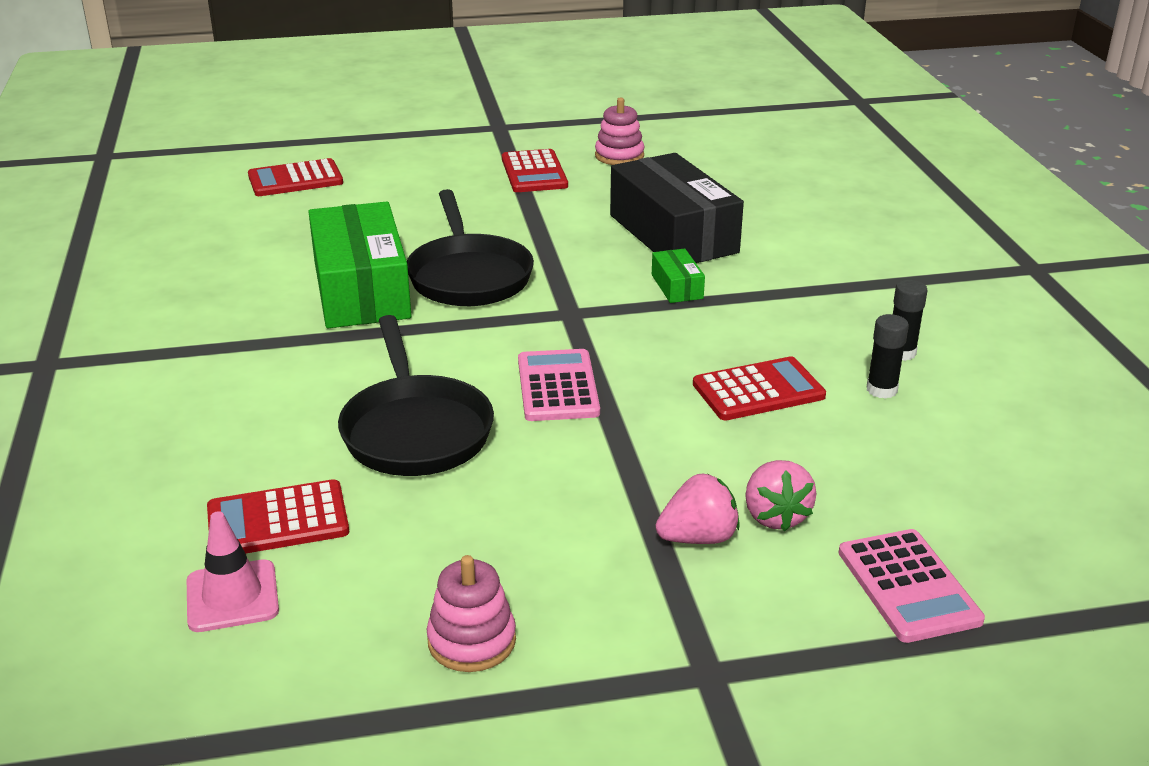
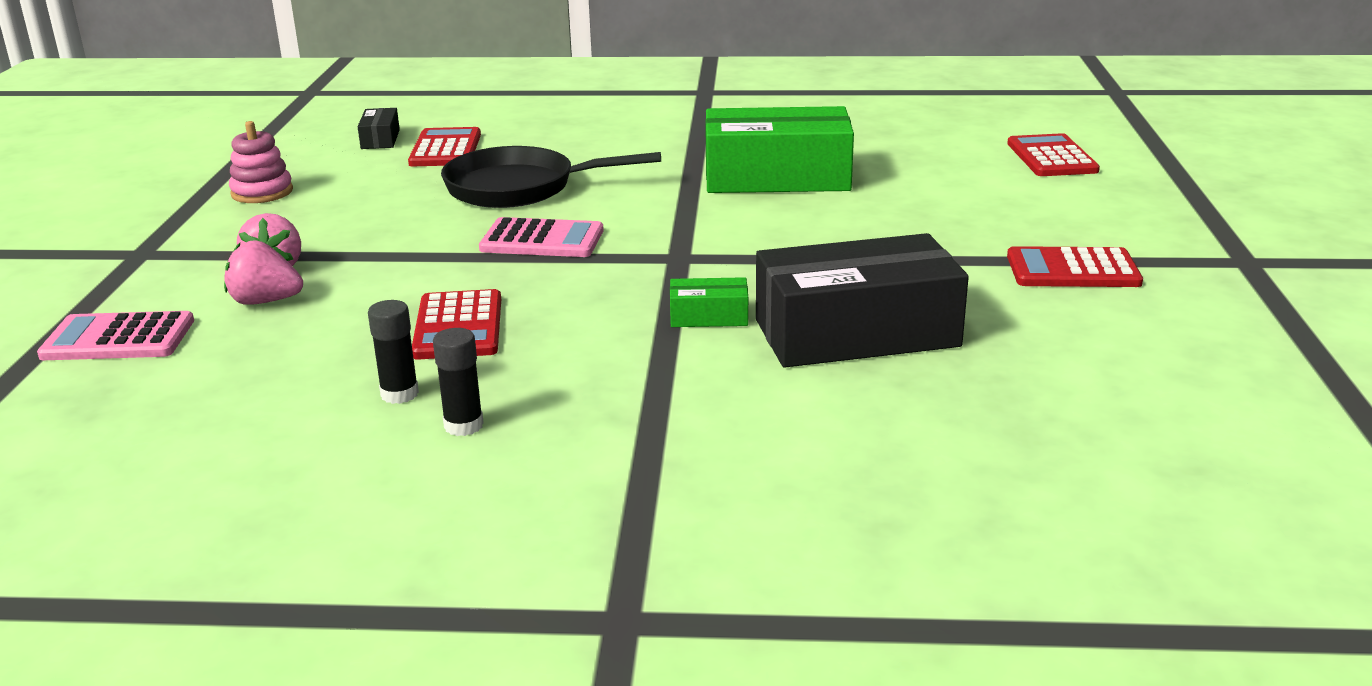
camera: 105 degrees right, 5 degrees down
pink traffic cone [187,511,279,632] -> black box [358,108,400,149]
black pan [407,189,534,306] -> none
pink stacking toy [595,98,644,165] -> none

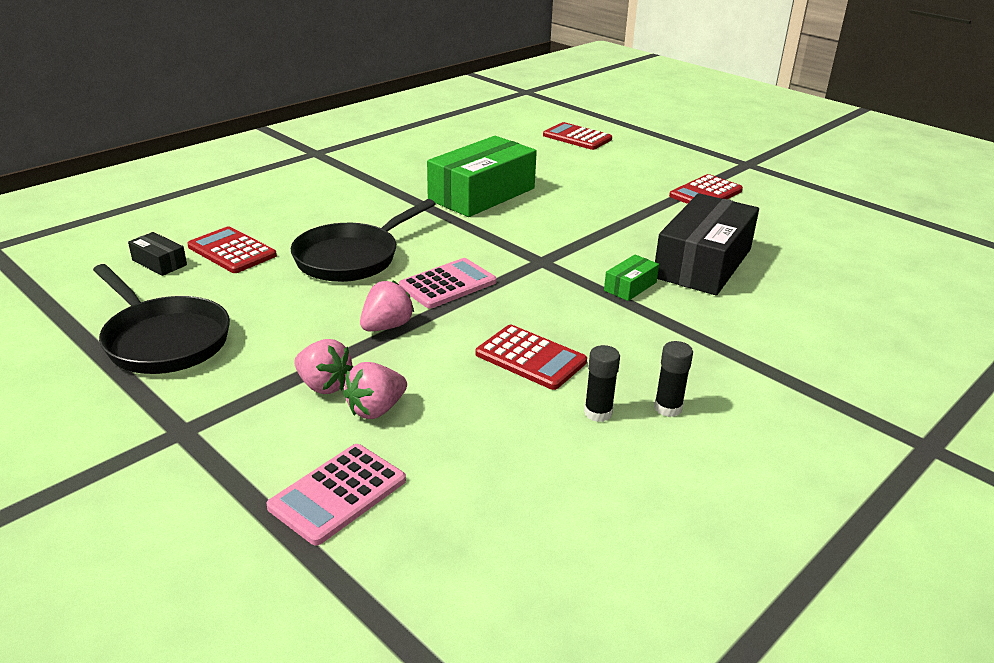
camera: 50 degrees left, 5 degrees up
pink stacking toy [229,121,293,203] -> black pan [93,264,230,374]
none -> pink strawberry [360,281,414,331]

